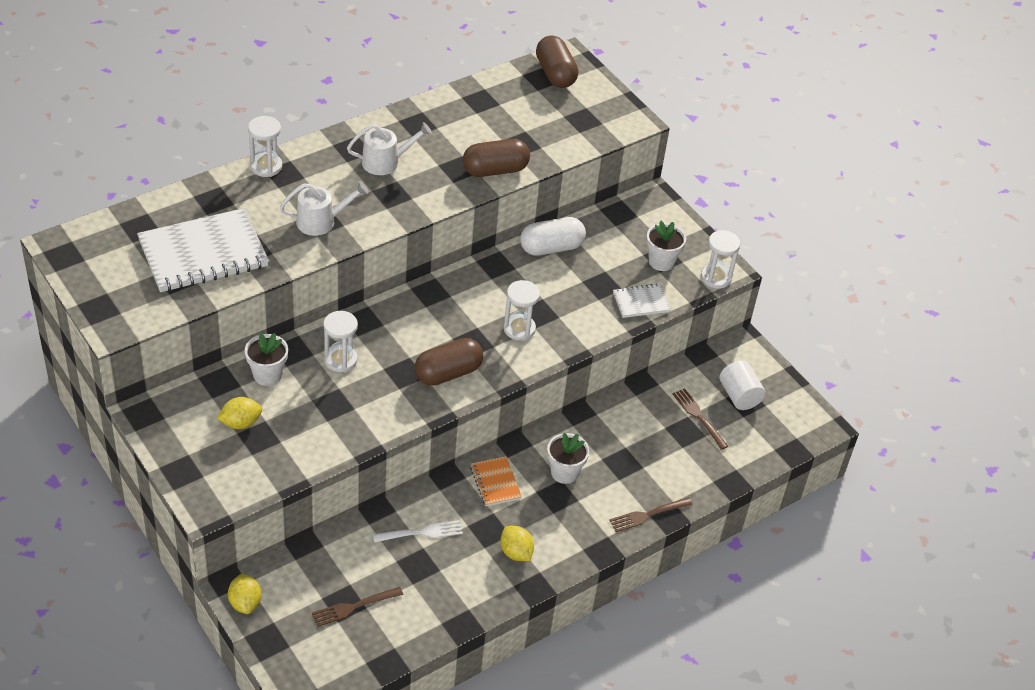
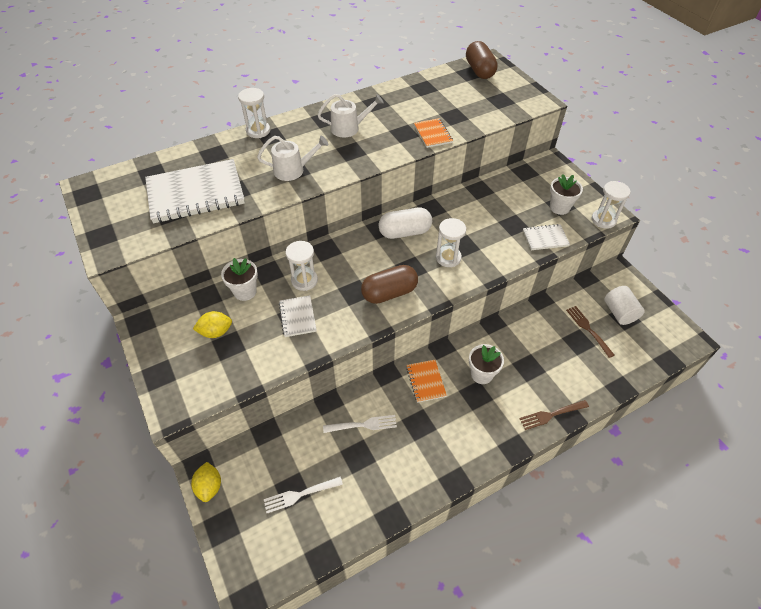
camera: 10 degrees right, 5 degrees up
brown fork [312,587,403,627] -> white fork [264,477,343,513]
brown capsule [463,139,530,177] -> orange notebook [414,118,453,148]
yellow lemon [500,526,534,561] -> none
white capsule [520,217,586,256] -> white capsule moved to [378,208,432,239]
none -> white notebook [279,295,316,337]

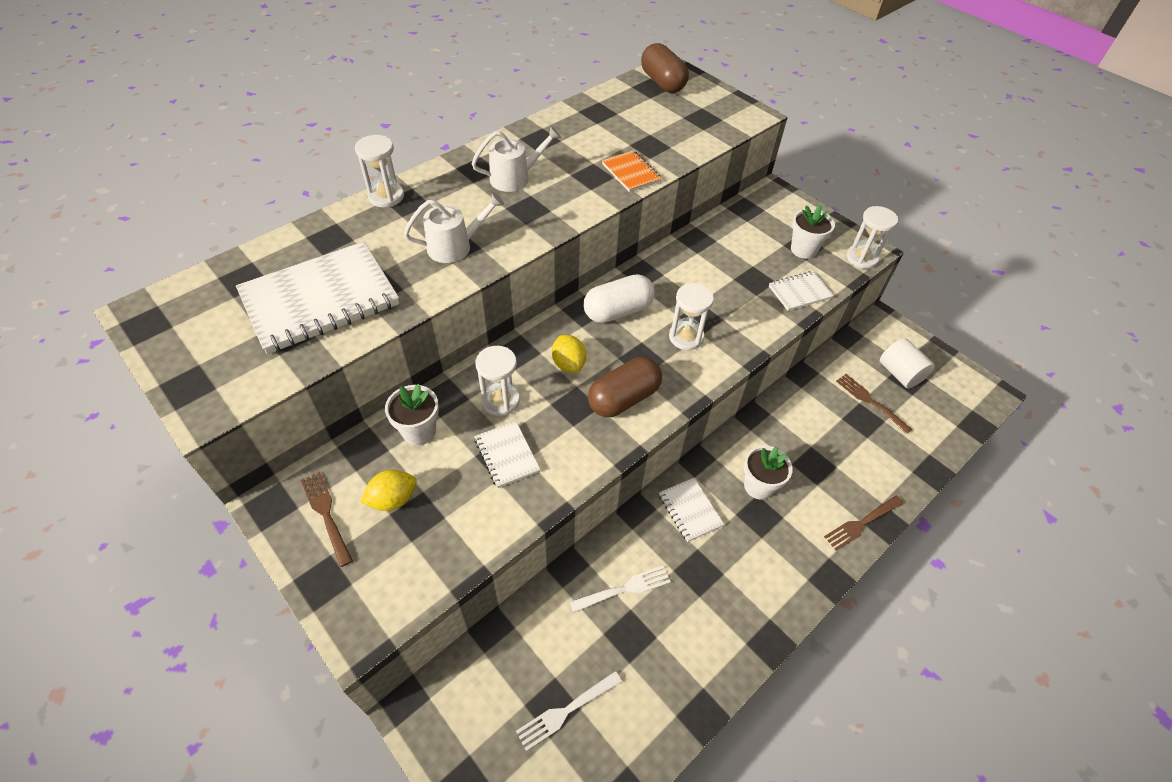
camera: 15 degrees left, 0 degrees up
yellow lemon [191,462,221,502] -> yellow lemon moved to [552,335,586,373]
orange notebook [406,360,447,403] -> white notebook [659,478,724,542]
none -> brown fork [301,472,353,567]

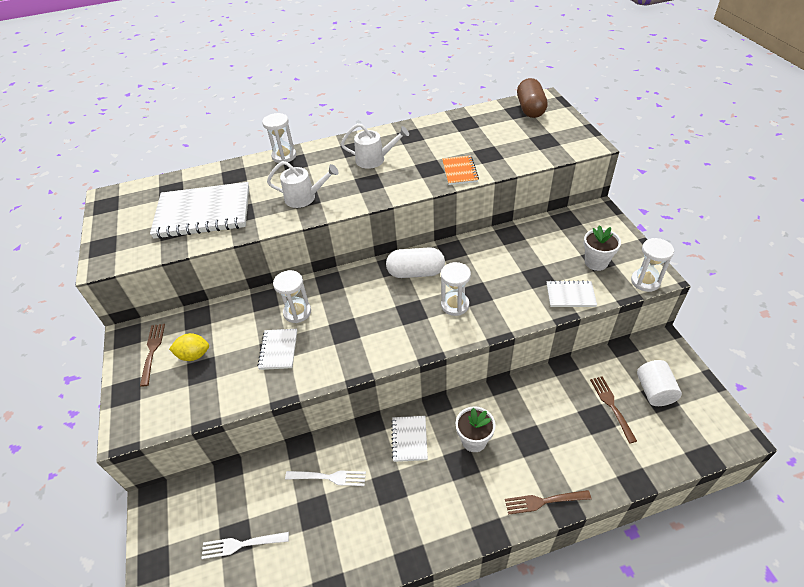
camera: 30 degrees right, 5 degrees down
white flower pot [385,384,439,446] -> none
yellow lemon [552,335,586,373] -> none
brown capsule [588,357,662,417] -> none

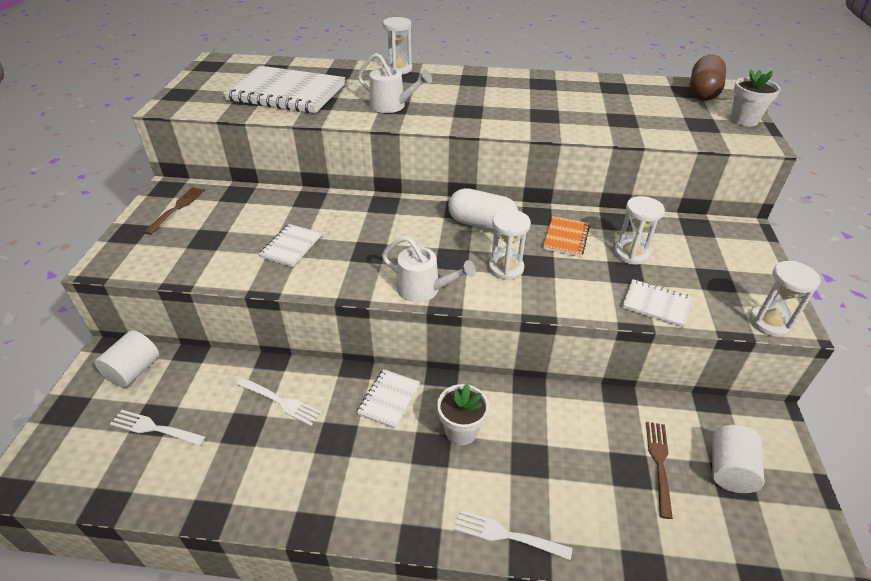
camera: 20 degrees right, 5 degrees down
yellow lemon [169,333,209,361] -> none
white hourglass [273,270,311,323] -> white hourglass moved to [614,196,665,264]
white watering can [341,123,409,169] -> white watering can moved to [382,236,476,302]
orange notebook [442,155,479,185] -> orange notebook moved to [543,216,590,257]
brown fork [505,490,591,515] -> white fork [454,510,572,560]
white flower pot [584,225,621,271] -> white flower pot moved to [730,70,781,126]
none -> white cylinder [95,330,159,388]

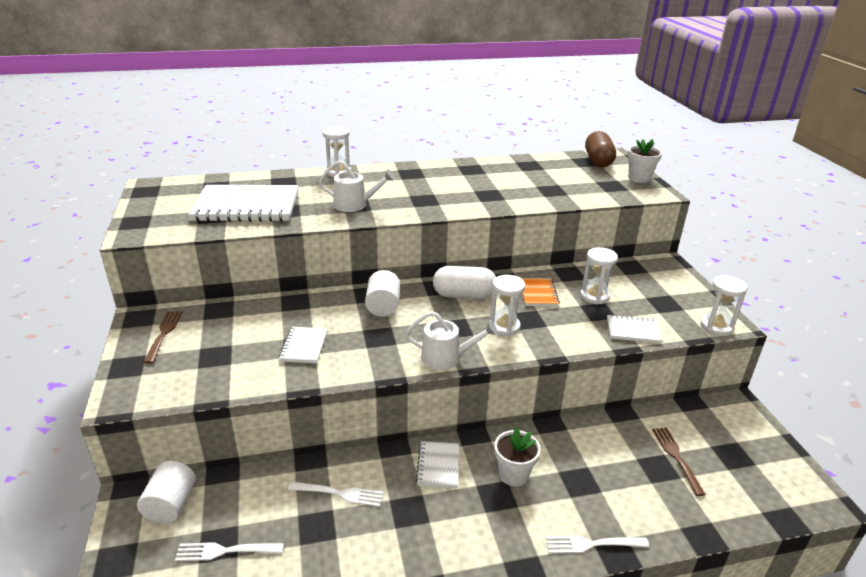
camera: 20 degrees left, 10 degrees down
white cylinder [712,425,764,493] -> white cylinder moved to [365,270,400,317]

